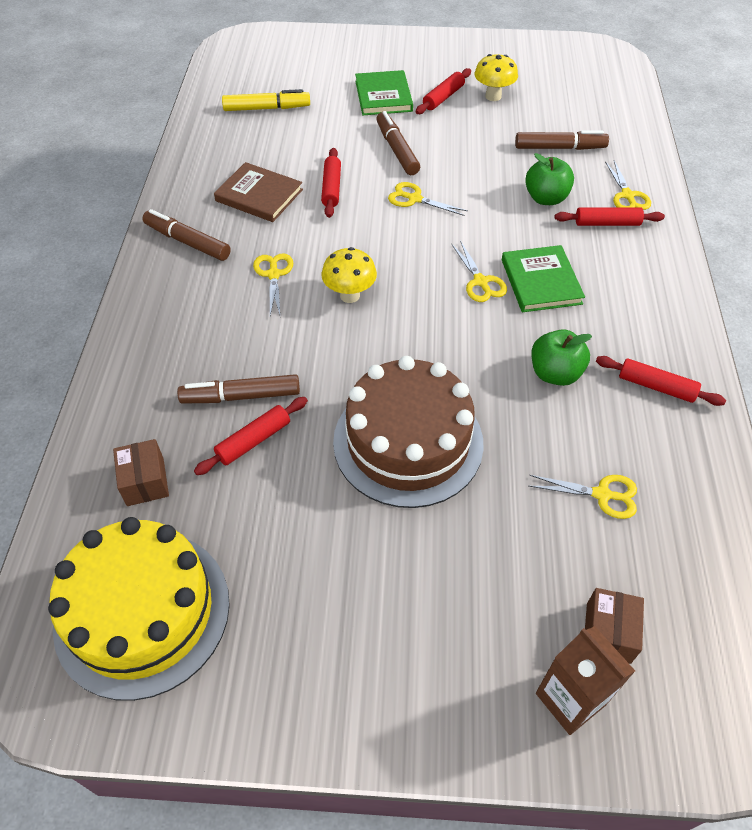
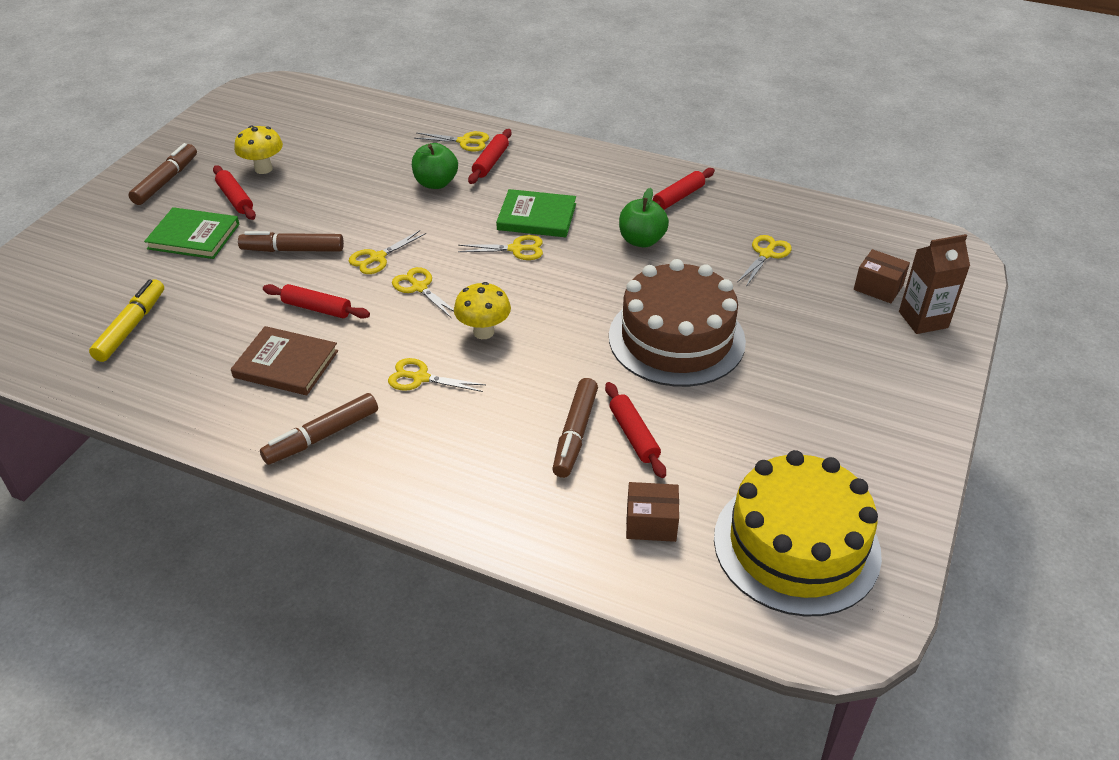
camera: 70 degrees left, 10 degrees down
brown book [214,162,303,222] -> brown book turned 60 degrees clockwise [231,326,338,395]
brown marker [515,130,609,150] -> brown marker moved to [128,143,197,205]
none -> yellow scissors [392,267,454,318]

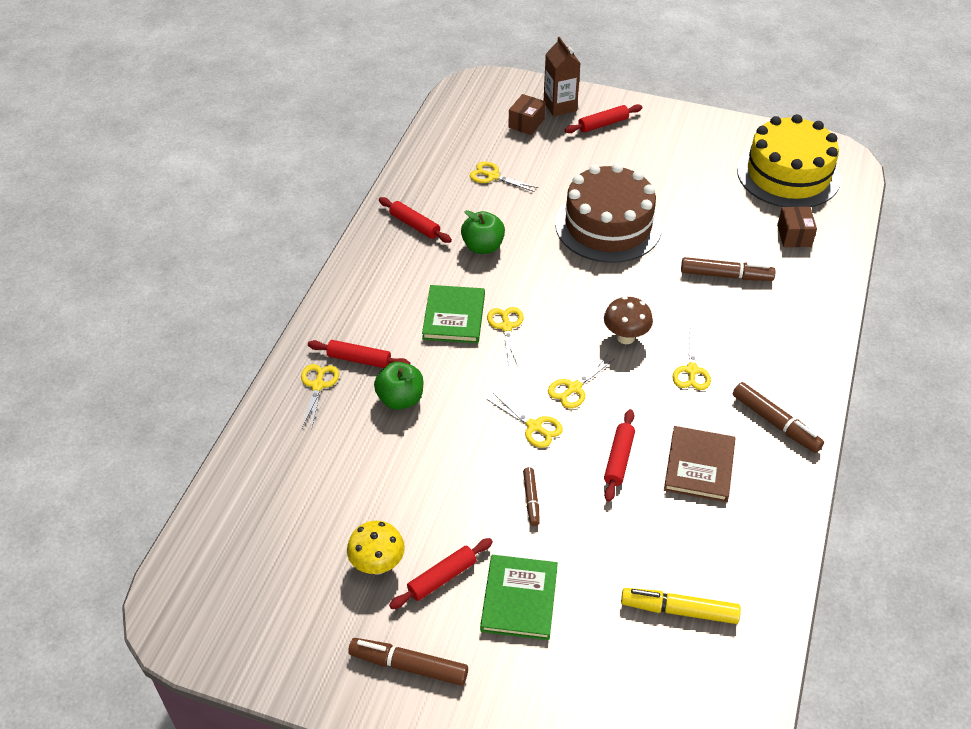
camera: 95 degrees left, 5 degrees up
brown marker [238,231,344,252] -> brown marker [523,467,540,526], size x0.60
yellow mushroom [454,282,511,339] -> brown mushroom [604,296,653,344]
red rolling pin [605,382,666,478] -> red rolling pin moved to [565,104,642,133]

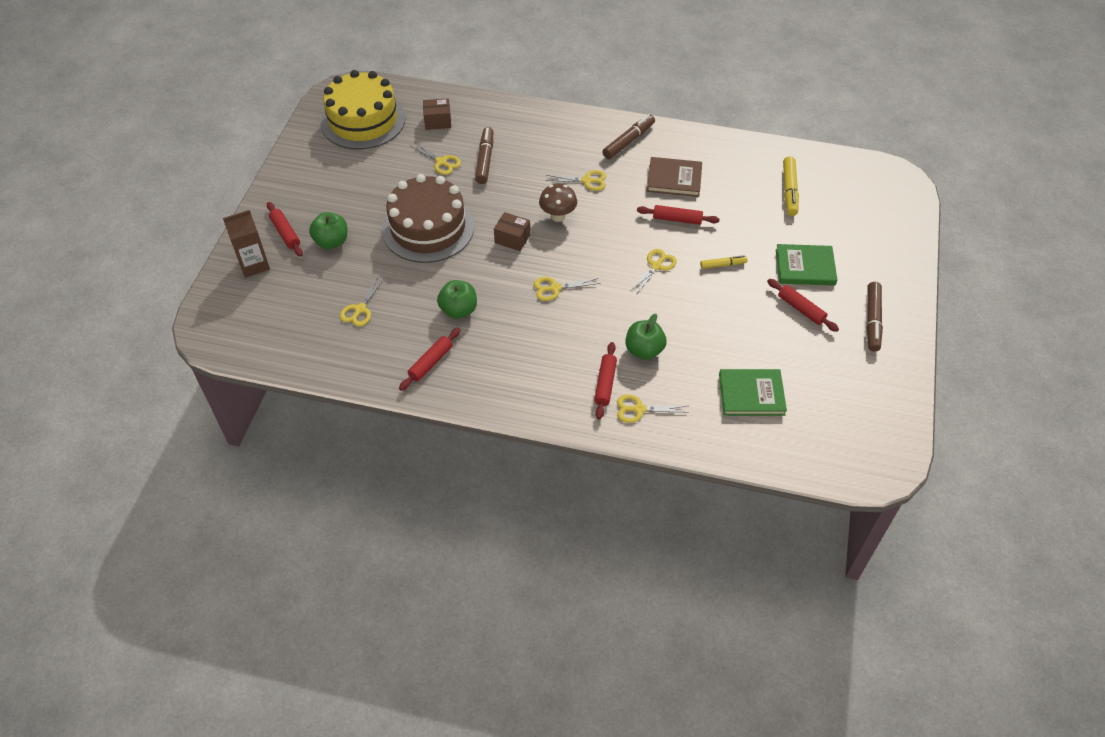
camera: 95 degrees left, 5 degrees up
yellow mushroom [347,521,405,575] -> none
green book [422,285,485,343] -> green book moved to [719,369,787,416]
brown box [508,94,545,135] -> brown box moved to [494,212,530,251]
brown marker [523,467,540,526] -> yellow marker [700,255,748,269]
yellow scissors [548,354,614,408] -> yellow scissors moved to [411,141,461,175]
none -> green apple [309,212,347,249]

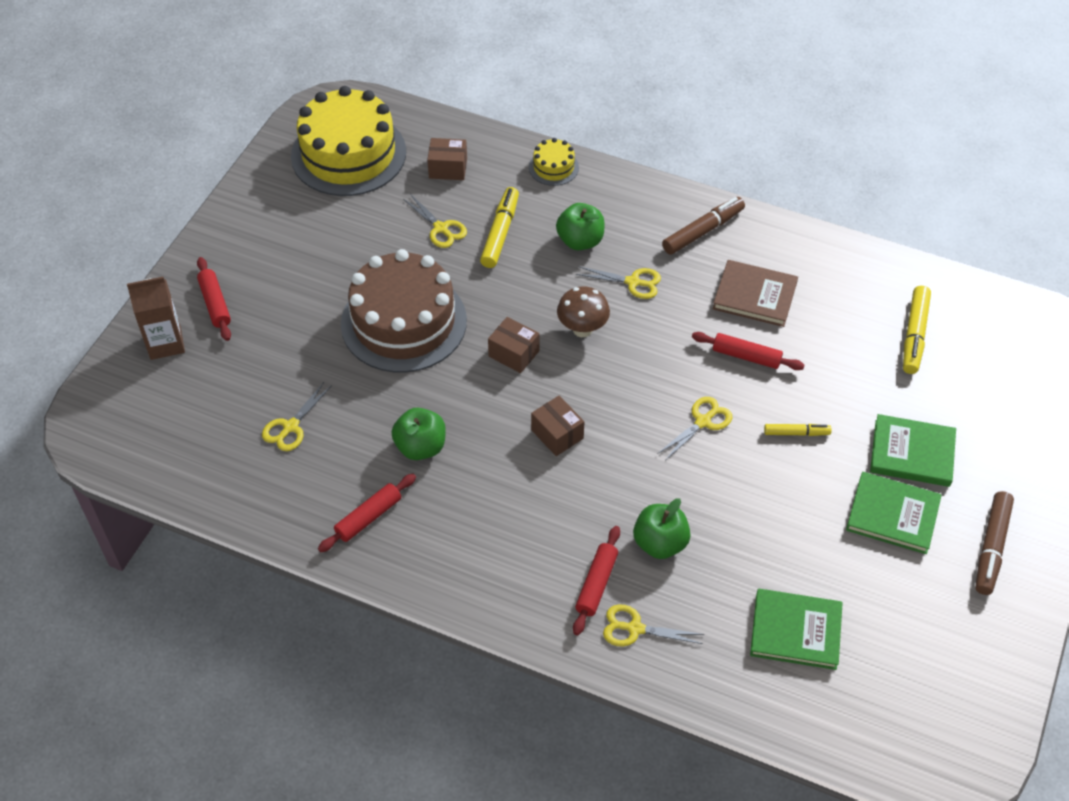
camera: 10 degrees right, 0 degrees up
green apple [309,212,347,249] -> green apple moved to [556,203,605,250]
brown marker [475,127,493,184] -> yellow marker [480,187,519,268]
yellow scissors [534,277,600,301] -> brown box [531,396,584,456]
red rolling pin [767,279,839,332] -> green book [846,472,942,554]
none -> yellow cake [529,138,579,186]

